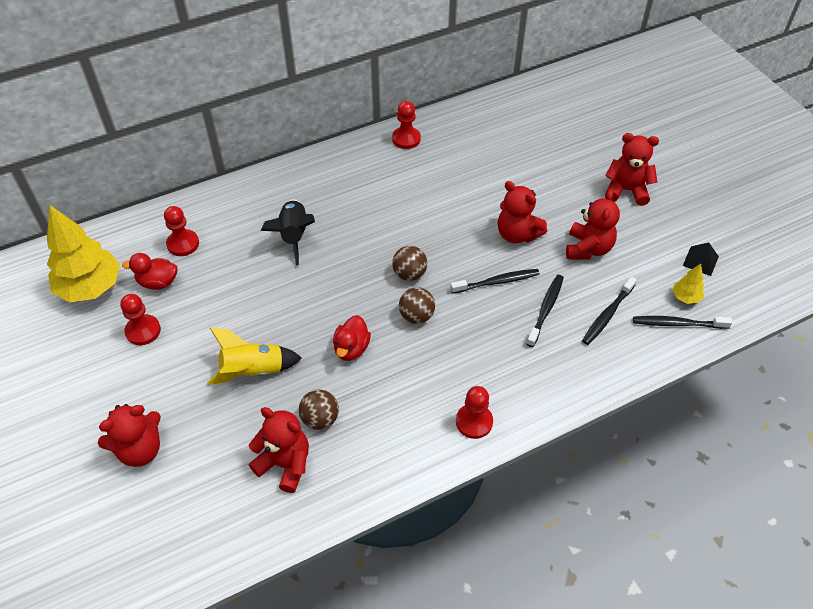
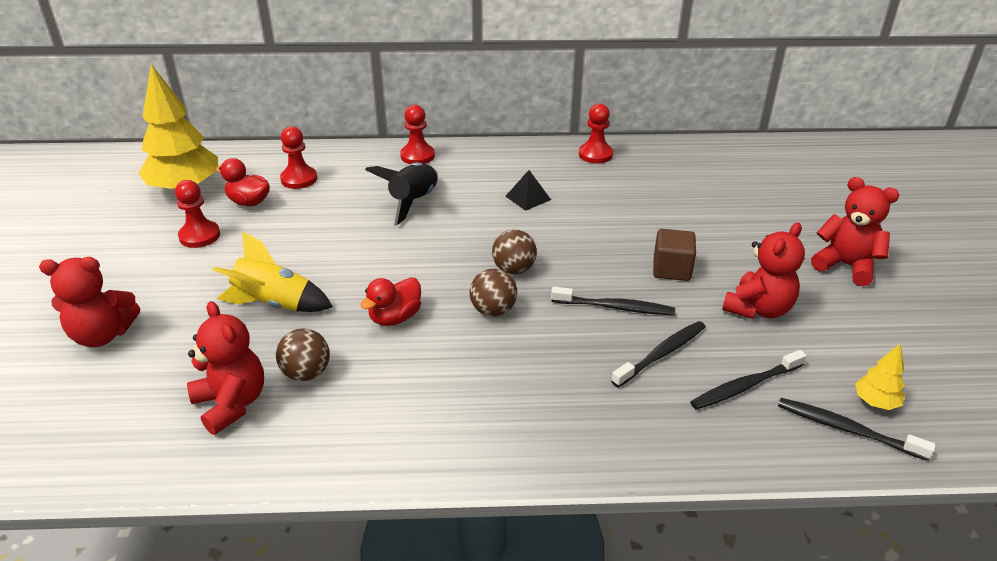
camera: 25 degrees right, 15 degrees down
red pawn [456,386,493,439] -> red pawn moved to [400,105,435,164]
red teddy bear [498,181,547,243] -> brown cube [653,229,696,281]
black pyramid [683,243,719,276] -> black pyramid moved to [505,170,551,211]

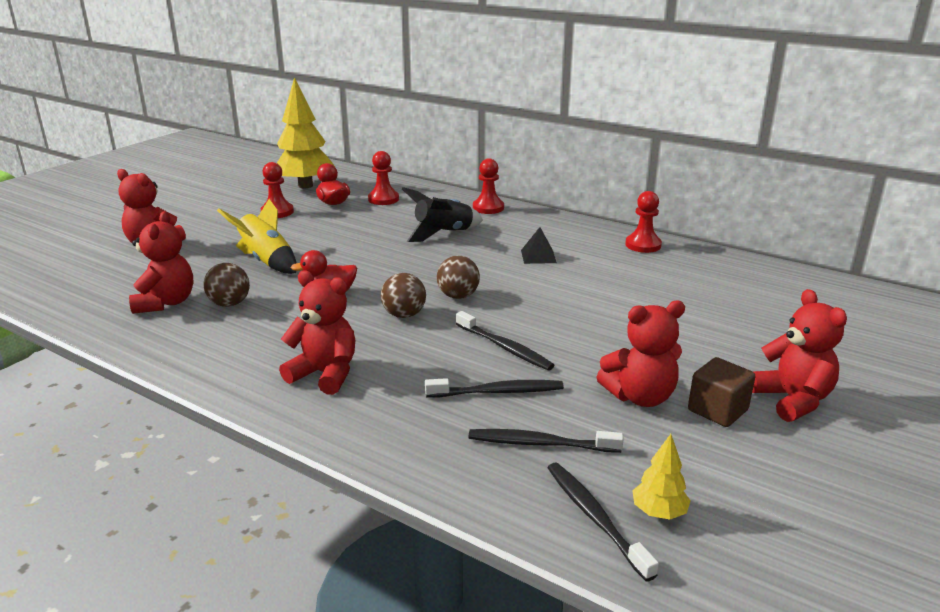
camera: 35 degrees right, 10 degrees down
brown cube [653,229,696,281] -> brown cube moved to [688,357,756,427]
none -> red teddy bear [279,270,355,395]

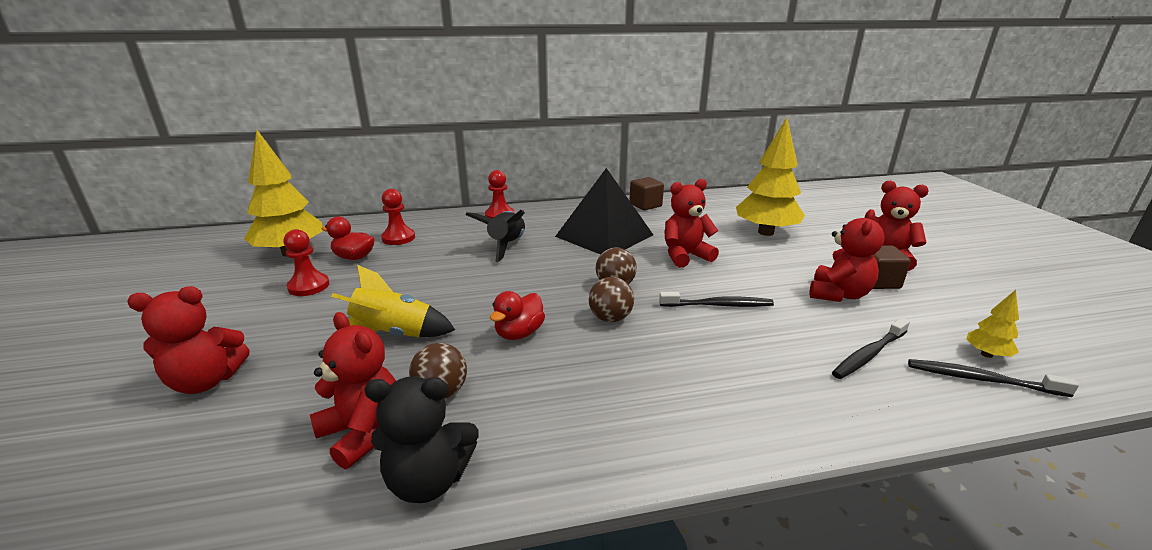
camera: 45 degrees left, 0 degrees up
red teddy bear [279,270,355,395] -> red teddy bear moved to [665,179,719,268]
black toothbrush [425,378,564,397] -> none
black pyramid [521,227,557,264] -> black pyramid [555,168,653,255], size x2.49
red pawn [625,191,662,253] -> brown cube [629,177,664,210]
none -> black teddy bear [364,376,479,503]
none -> yellow tree [736,118,805,236]

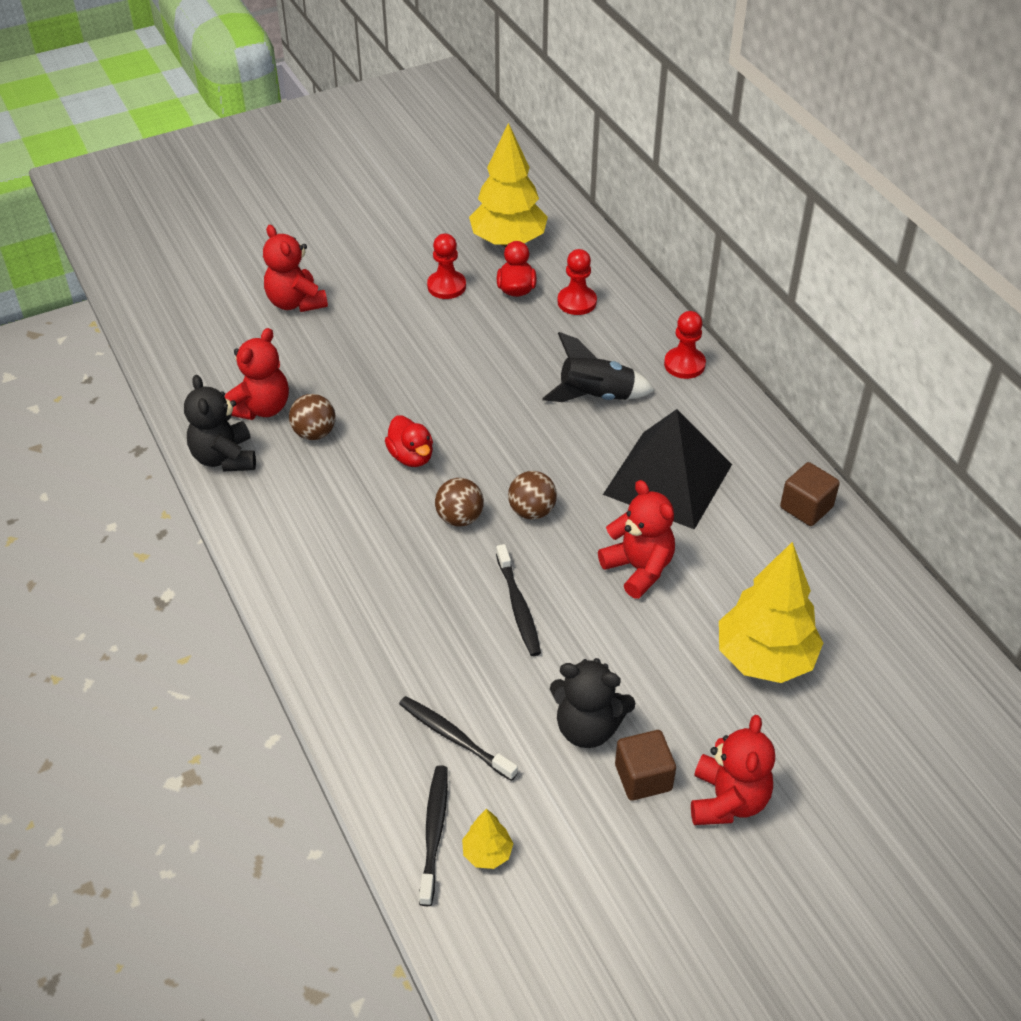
camera: 75 degrees right, 20 degrees up
yellow rocket [331,265,455,338] -> none
red duck [490,291,545,340] -> red duck turned 135 degrees counterclockwise [385,415,433,467]
red teddy bear [809,209,885,302] -> black teddy bear [550,658,635,748]

